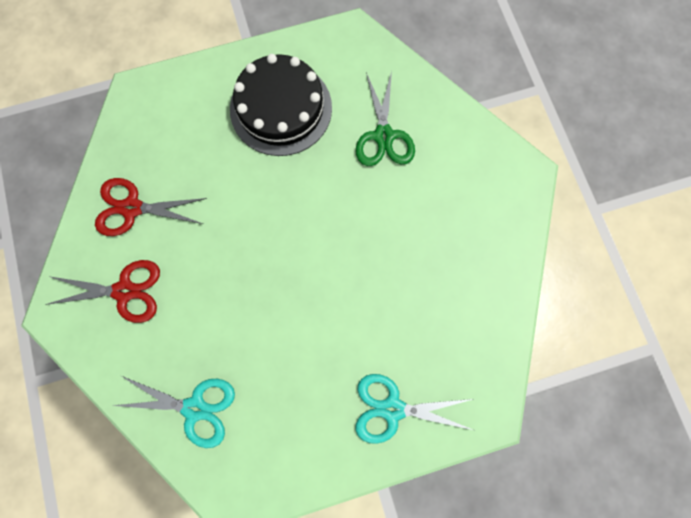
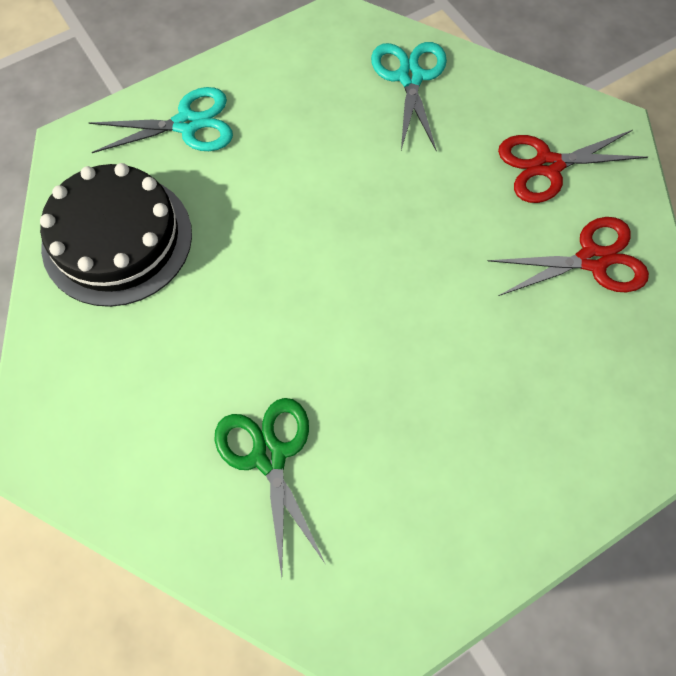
camera: 165 degrees right, 10 degrees down
turquoise scissors [112,376,235,448] -> turquoise scissors turned 90 degrees clockwise [371,42,447,152]
black cake [230,54,332,156] -> black cake moved to [40,163,192,307]

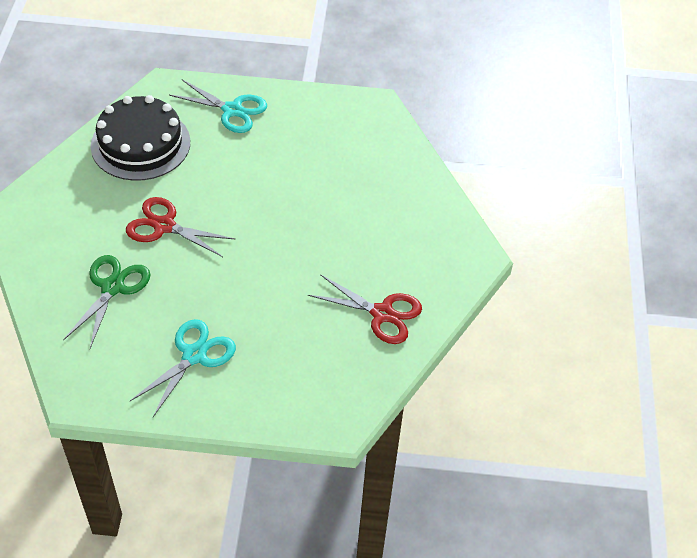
camera: 35 degrees right, 15 degrees down
turquoise scissors [371,42,447,152] -> turquoise scissors moved to [130,319,236,417]
red scissors [498,130,648,203] -> red scissors moved to [126,197,236,257]

